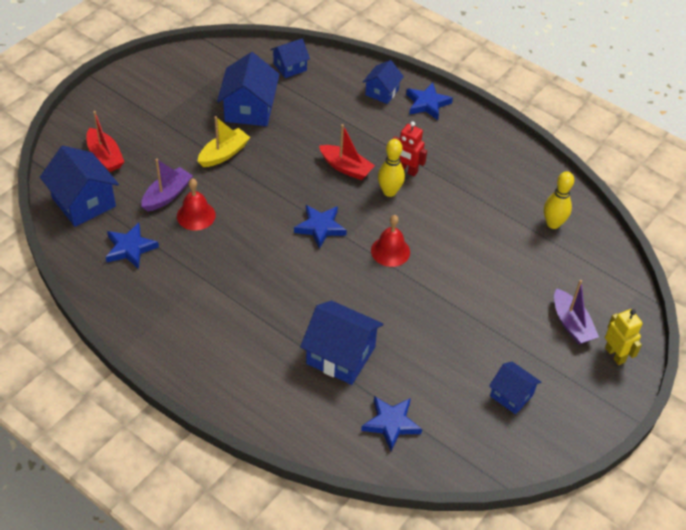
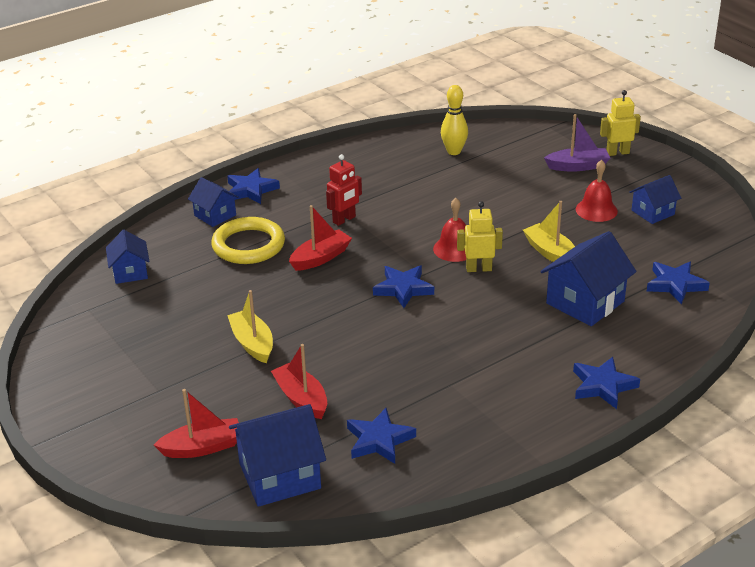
camera: 70 degrees left, 15 degrees down
purple boat [141,159,193,212] -> red boat [271,344,327,419]
red bell [177,178,216,230] -> red bell moved to [576,160,618,222]
blue house [217,52,280,126] -> none
yellow bowling pin [378,139,405,197] -> none
none -> yellow ring [211,217,285,264]
none -> yellow robot [457,201,503,272]
none -> yellow boat [523,201,575,262]
none -> blue star [573,357,640,409]

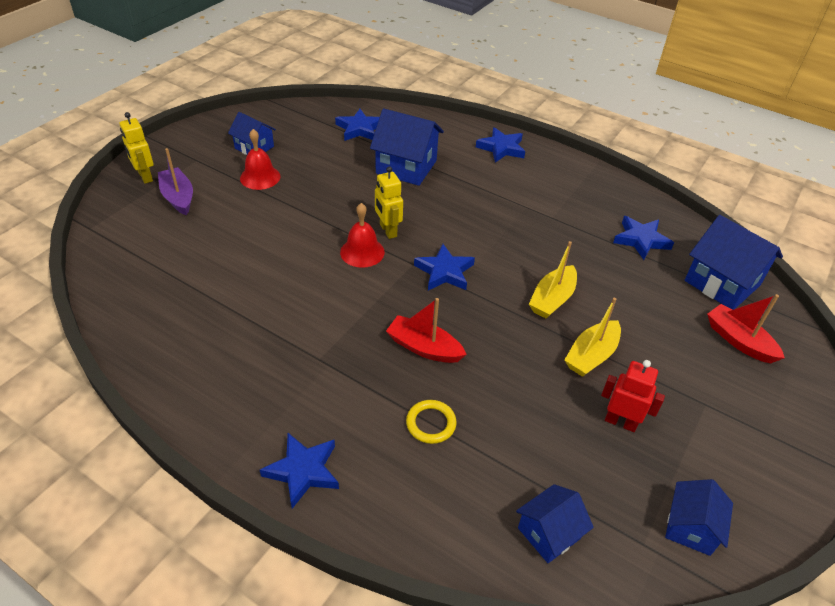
camera: 115 degrees left, 10 degrees up
blue house [188,177,239,227] -> blue house moved to [665,479,733,556]
yellow ring [211,217,285,264] -> yellow ring [406,400,457,444], size x0.53
red boat [271,344,327,419] -> none
red robot [326,154,362,226] -> red robot moved to [601,360,665,432]
yellow bowling pin [441,85,468,155] -> none
yellow boat [523,201,575,262] -> yellow boat moved to [529,241,577,319]

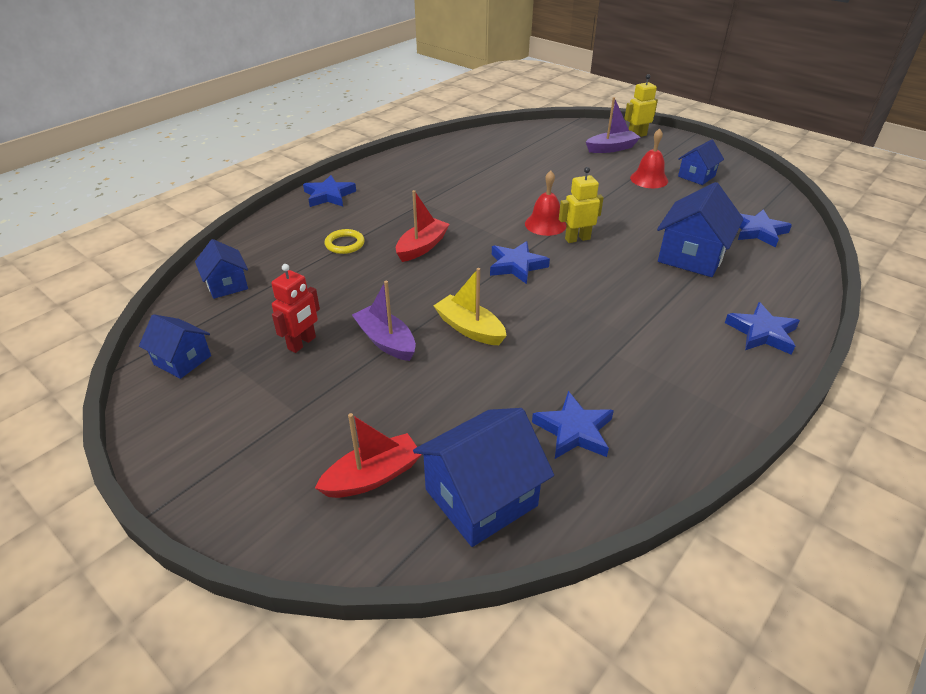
camera: 100 degrees right, 5 degrees down
yellow boat [564,298,621,377] -> purple boat [352,281,416,361]

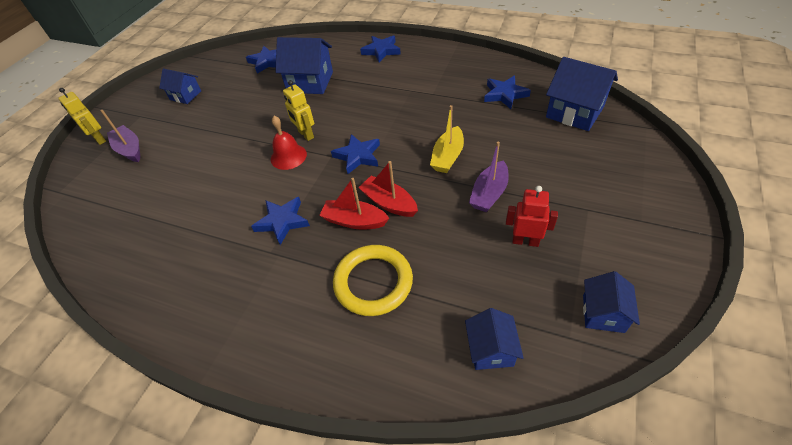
camera: 105 degrees left, 10 degrees up
blue house [195,239,248,299] -> blue house turned 45 degrees counterclockwise [465,308,524,370]
blue star [303,175,356,207] -> blue star moved to [251,197,310,245]
red boat [315,413,422,498] -> red boat moved to [358,161,418,217]
yellow ring [325,229,365,254] -> yellow ring [333,245,413,316], size x1.87
red bell [630,129,668,188] -> none

